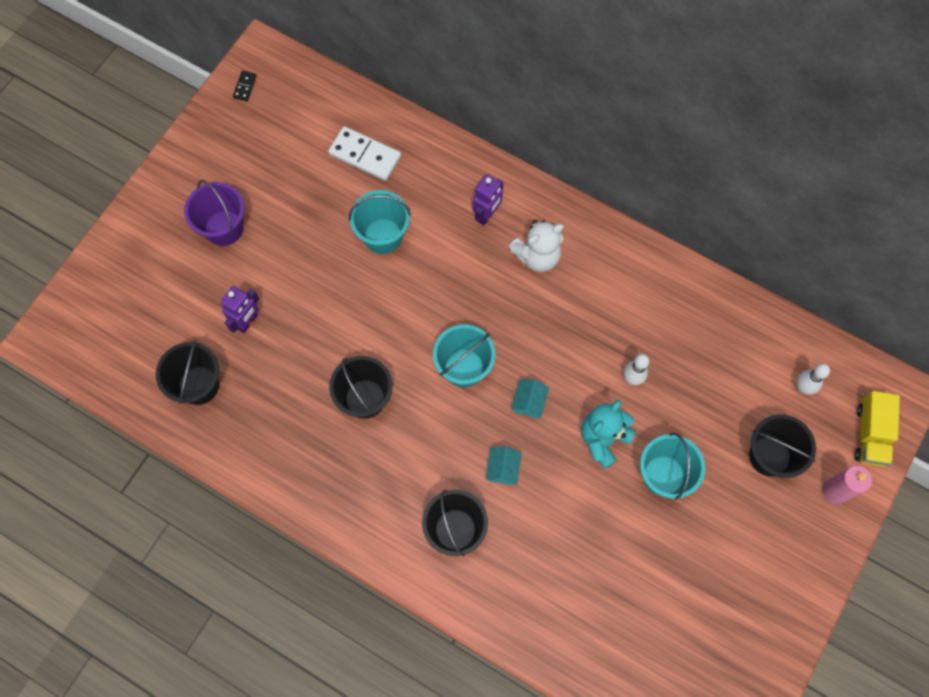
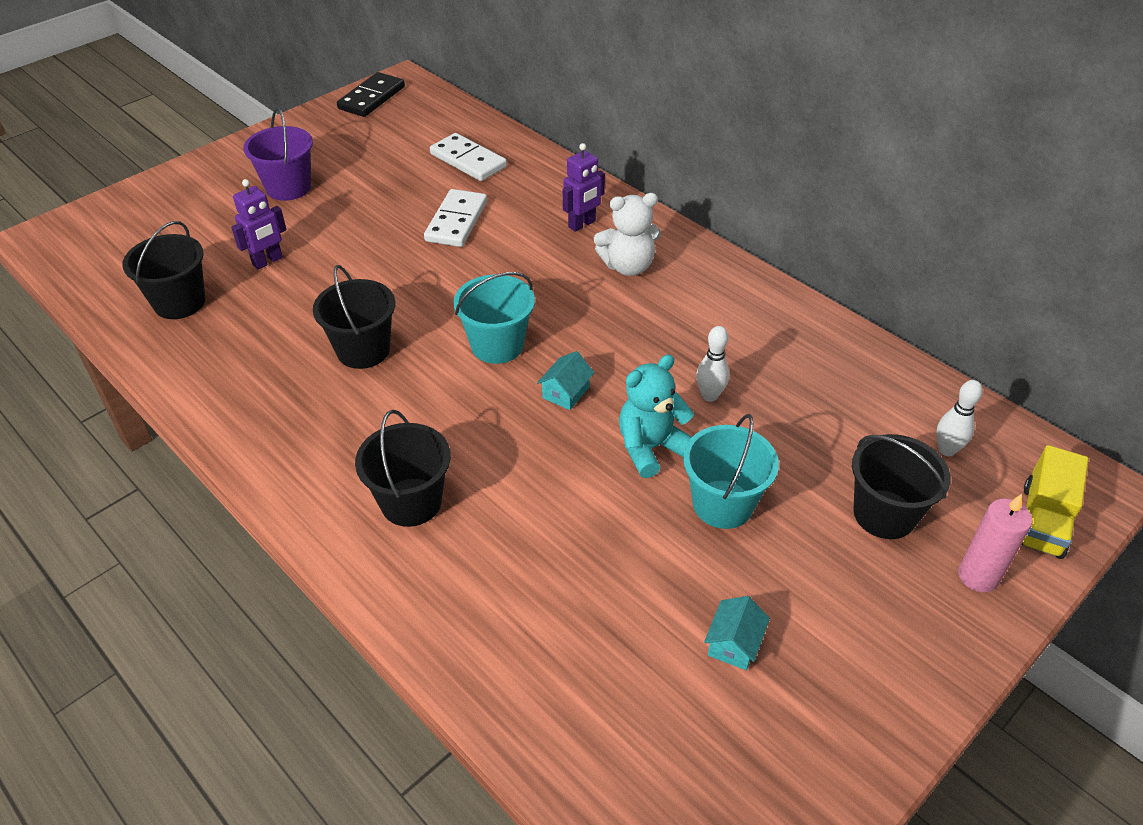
camera: 15 degrees right, 25 degrees down
black domino [233,71,257,101] -> black domino [337,72,405,117], size x2.09
turquoise bucket [349,190,411,254] -> white domino [424,189,487,247]
turquoise house [486,447,522,485] -> turquoise house moved to [704,596,770,670]

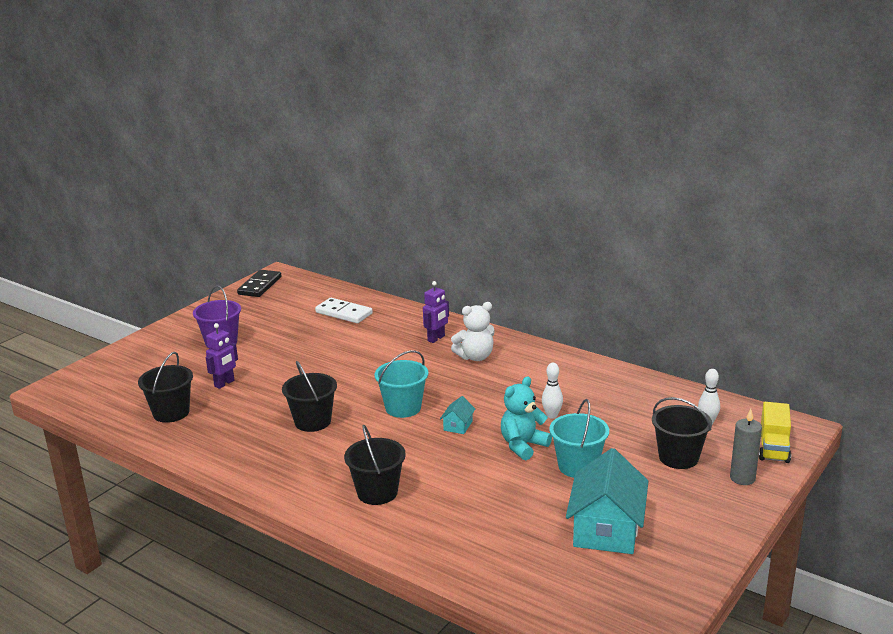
camera: 10 degrees left, 20 degrees down
white domino [424,189,487,247] -> none
turquoise house [704,596,770,670] -> turquoise house [566,448,649,554], size x2.30
pink candle [958,494,1033,592] -> grey candle [730,409,762,485]

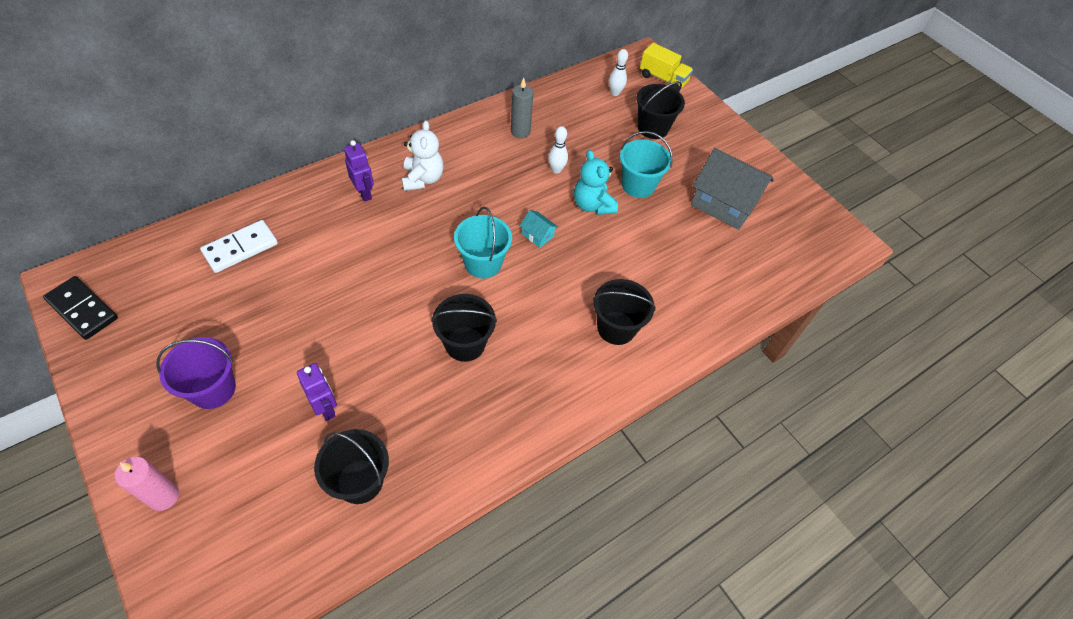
camera: 75 degrees left, 30 degrees up
turquoise house [566,448,649,554] -> grey house [691,148,774,230]
grey candle [730,409,762,485] -> grey candle moved to [511,78,533,138]
none -> pink candle [115,457,179,511]

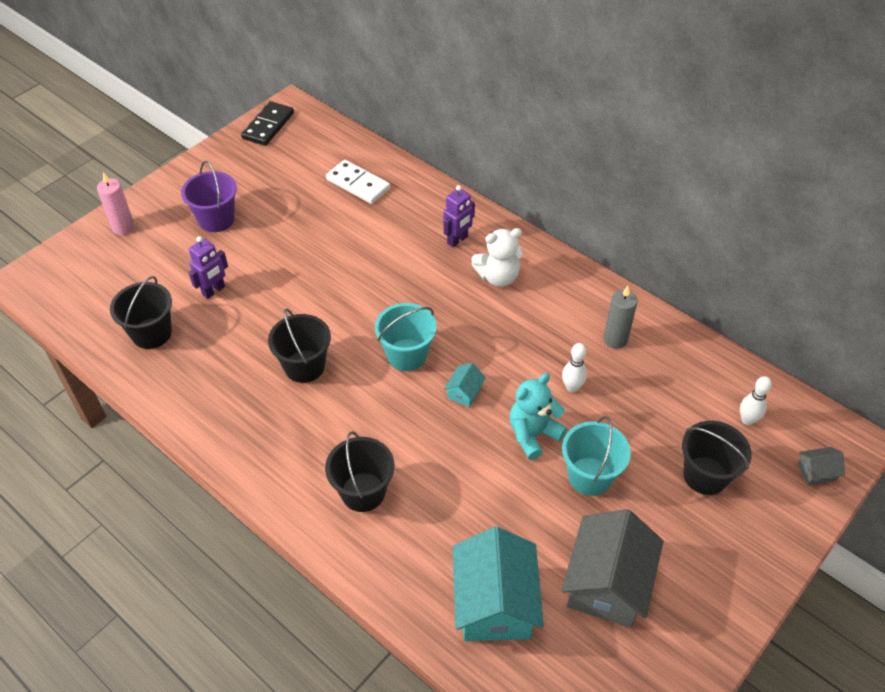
camera: 80 degrees right, 5 degrees down
yellow truck [640,43,693,91] -> grey house [797,447,845,486]
none -> turquoise house [453,527,544,641]

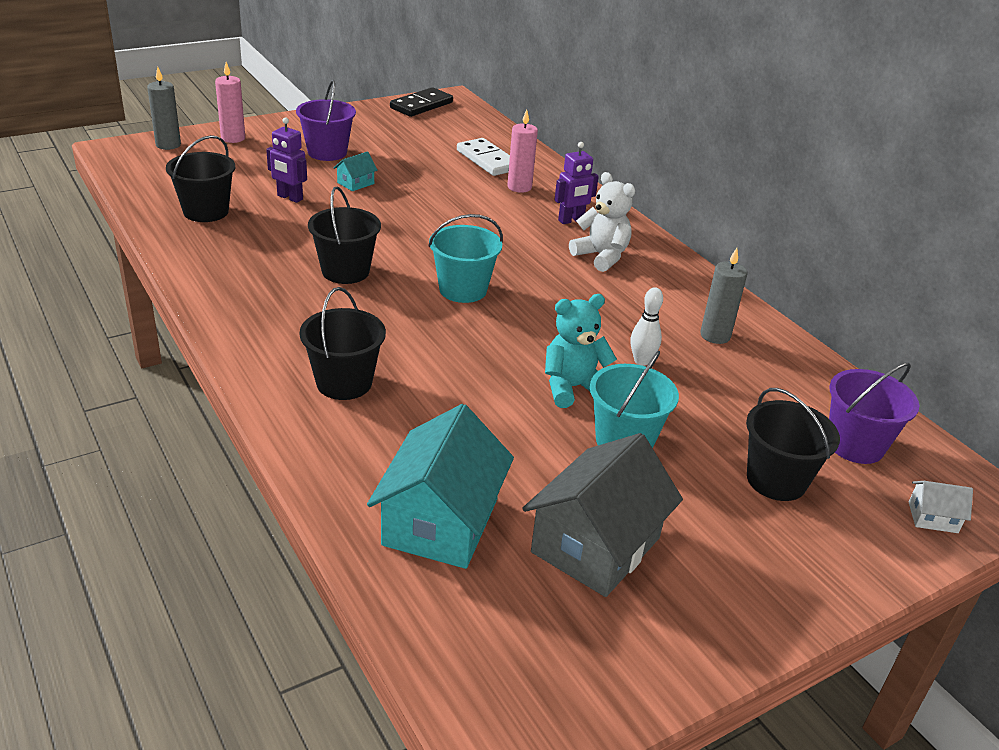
camera: 15 degrees right, 15 degrees down
purple robot [189,236,228,299] -> purple robot turned 60 degrees clockwise [266,117,307,203]
turquoise house [444,363,486,407] -> turquoise house moved to [334,152,378,191]
white teddy bear [472,228,523,287] -> white teddy bear turned 135 degrees counterclockwise [569,172,635,272]
white bowling pin [740,376,772,425] -> purple bucket [829,363,919,464]
grey house [797,447,845,486] -> white house [909,481,973,533]
none -> grey candle [147,67,181,150]
none -> pink candle [507,110,538,193]

